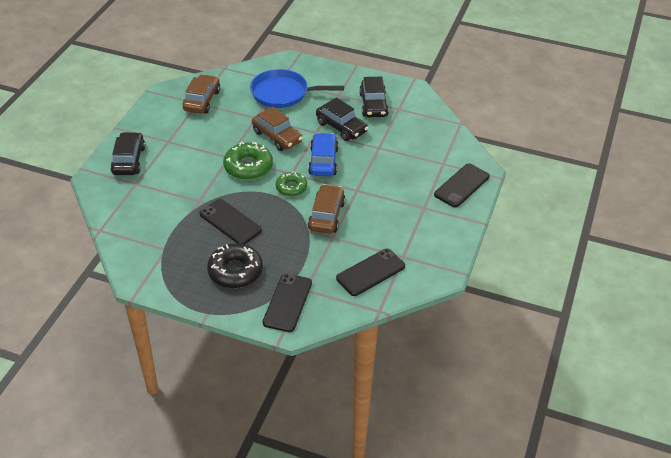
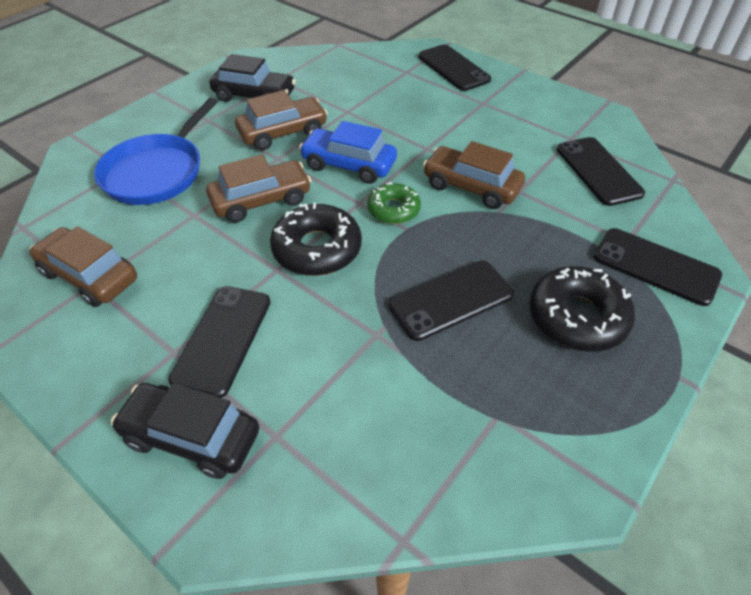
camera: 70 degrees left, 5 degrees up
green donut [223,142,273,180] -> black donut [270,203,362,276]
black car [316,97,368,141] -> brown car [235,90,328,150]
none -> black phone [168,286,270,398]

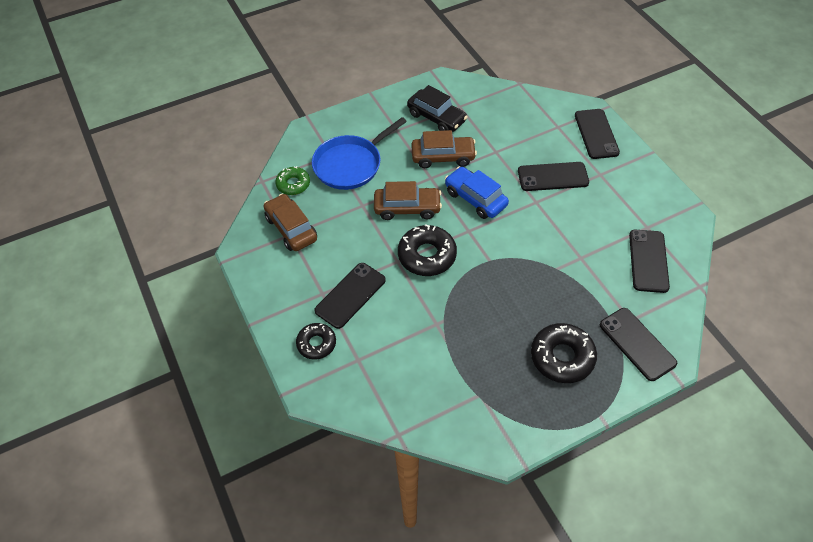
camera: 25 degrees right, 5 degrees up
black car [111,383,259,479] -> black donut [296,323,336,360]
green donut [367,182,421,224] -> green donut moved to [275,166,310,195]
black phone [389,261,514,341] -> black phone moved to [518,162,589,191]
brown car [423,141,525,209] -> none

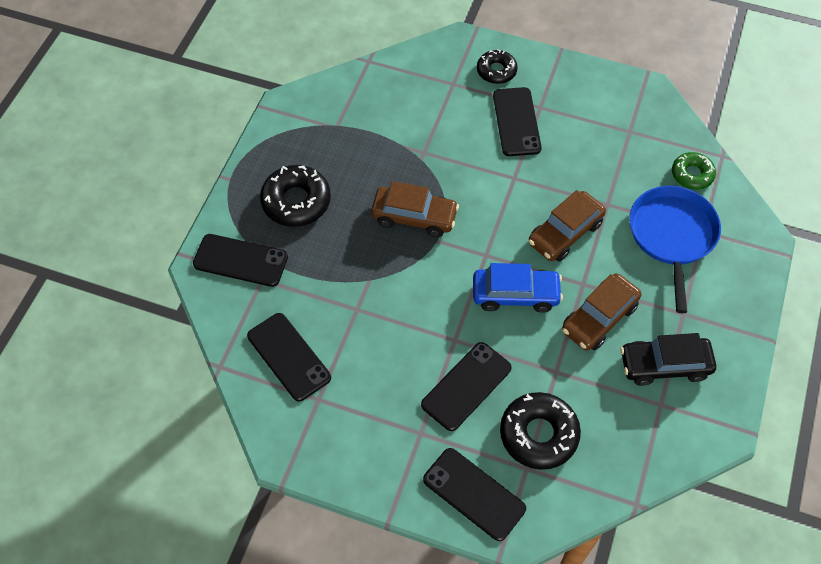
camera: 135 degrees right, 5 degrees up
brown car [264,194,317,251] -> brown car moved to [371,181,459,237]
black donut [398,224,457,276] -> black donut moved to [500,392,581,470]

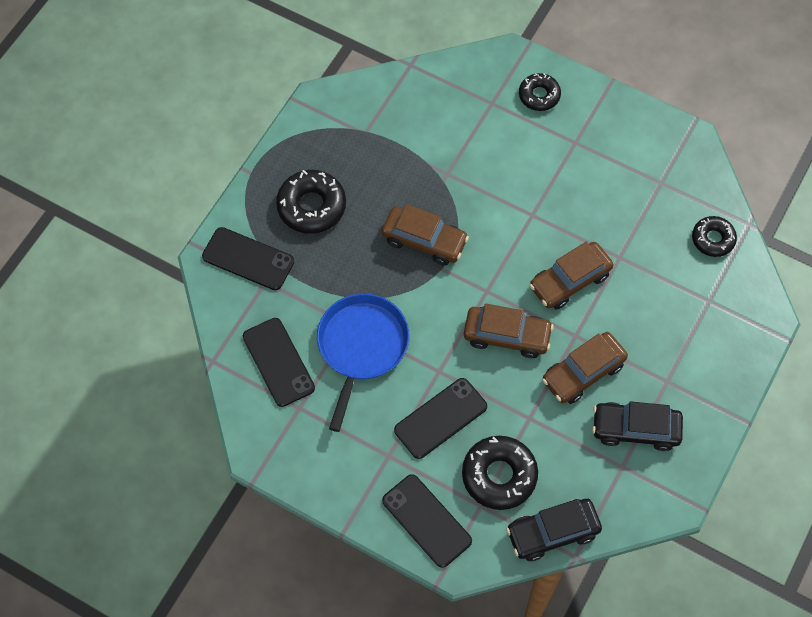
camera: 10 degrees right, 5 degrees up
blue car [473,263,563,313] -> brown car [464,304,554,358]
black phone [493,87,542,156] -> none
blue pan [629,186,721,313] -> blue pan moved to [317,294,409,432]
green donut [672,152,716,190] -> black donut [692,216,737,257]
none -> black car [506,499,602,561]

